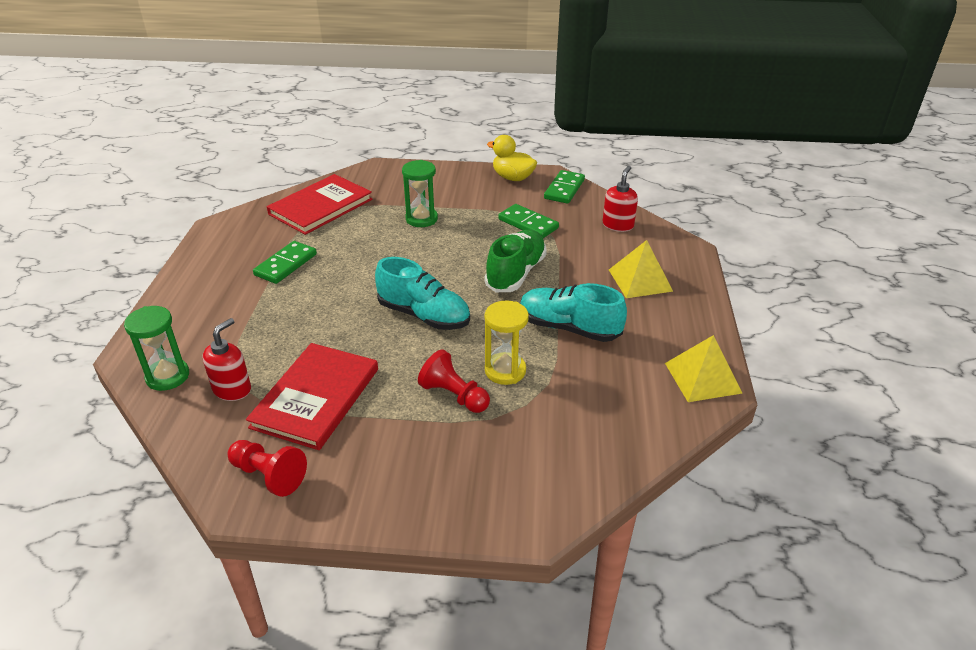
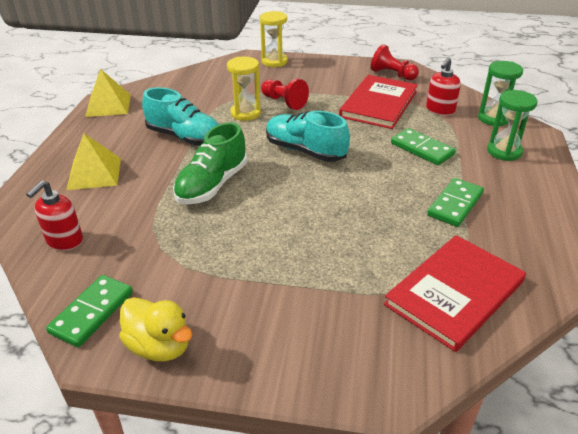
camera: 175 degrees left, 0 degrees up
green hourglass [402,160,438,227] -> green hourglass moved to [487,90,537,161]
green domino [498,204,559,238] -> green domino moved to [391,128,456,165]
none -> yellow hourglass [260,11,288,67]

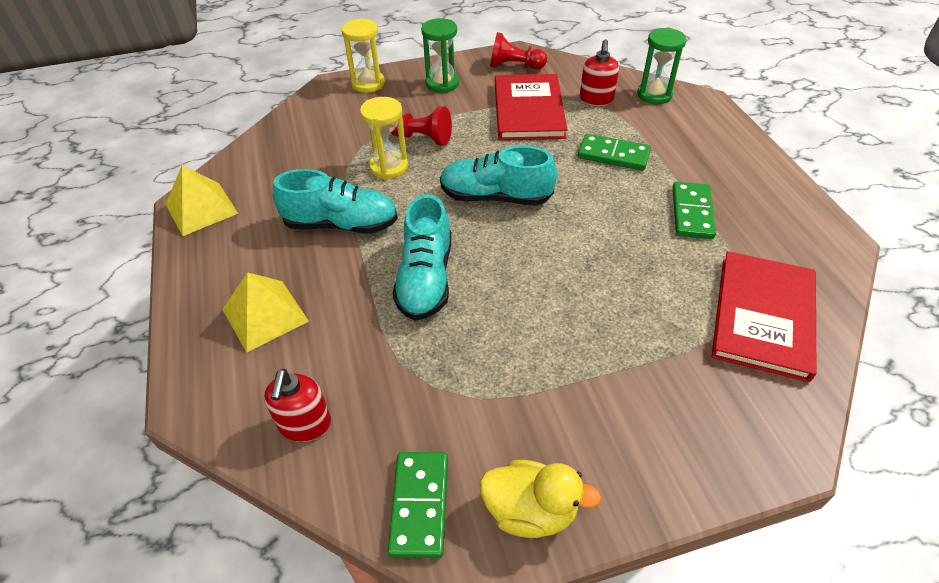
camera: 25 degrees left, 10 degrees up
green shoe [173,122,247,204] -> turquoise shoe [393,194,451,321]
green hourglass [487,90,537,161] -> green hourglass moved to [421,18,459,93]

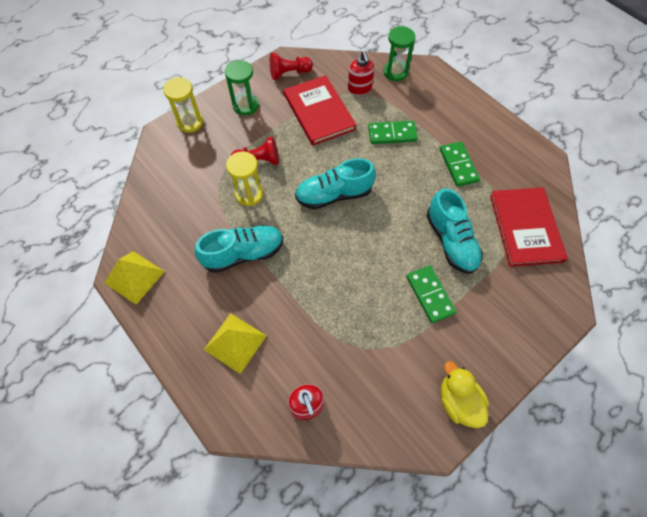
camera: 25 degrees left, 15 degrees up
green domino [388,452,448,558] -> green domino moved to [406,265,456,323]
turquoise shoe [393,194,451,321] -> turquoise shoe moved to [426,188,483,274]
yellow duck [479,460,602,538] -> yellow duck turned 105 degrees counterclockwise [441,361,489,428]

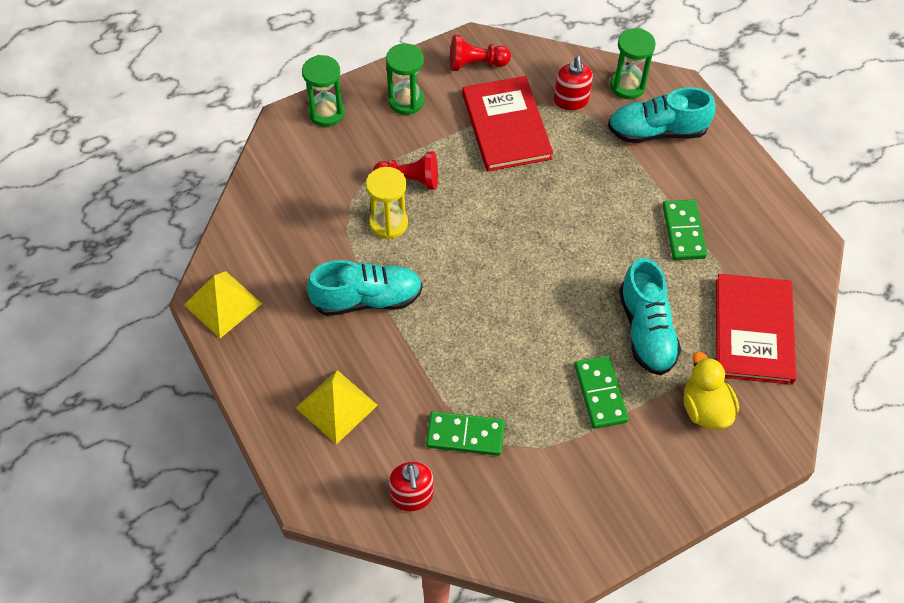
camera: 10 degrees right, 5 degrees down
yellow hourglass [163,78,203,133] -> green hourglass [302,55,345,127]
turquoise shoe [295,158,376,209] -> turquoise shoe moved to [608,87,715,143]
green domino [368,121,418,144] -> green domino moved to [426,411,505,456]
yellow duck [441,361,489,428] -> yellow duck moved to [684,352,739,430]

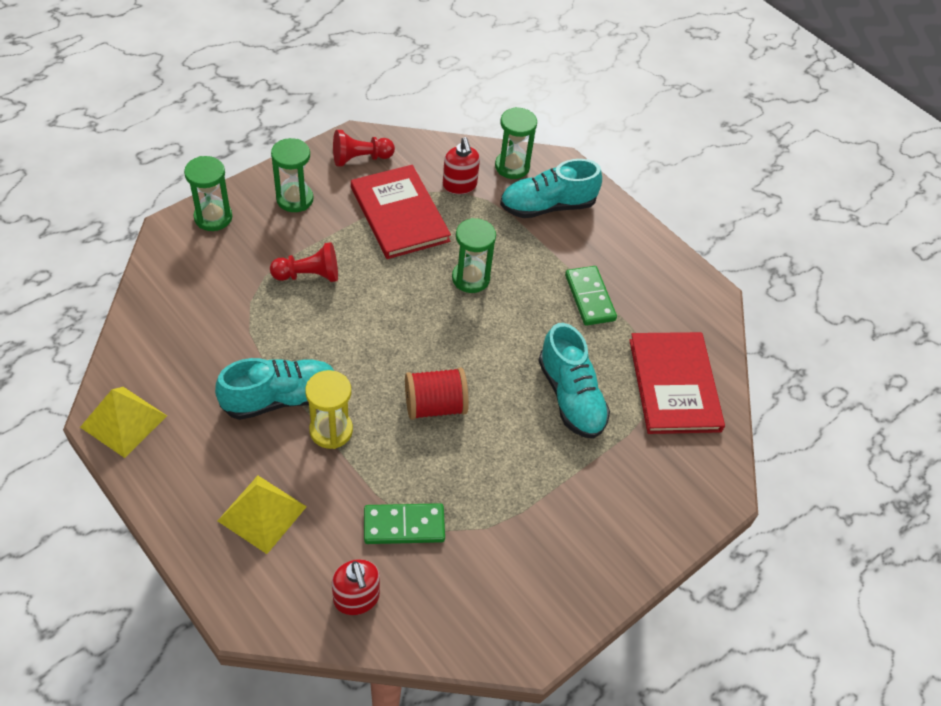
camera: 15 degrees left, 5 degrees down
yellow hourglass [366,167,408,239] -> yellow hourglass moved to [305,370,353,449]
green domino [574,356,629,429] -> none
yellow duck [684,352,739,430] -> none
none -> red spool [405,368,469,420]
none -> green hourglass [452,218,496,293]

